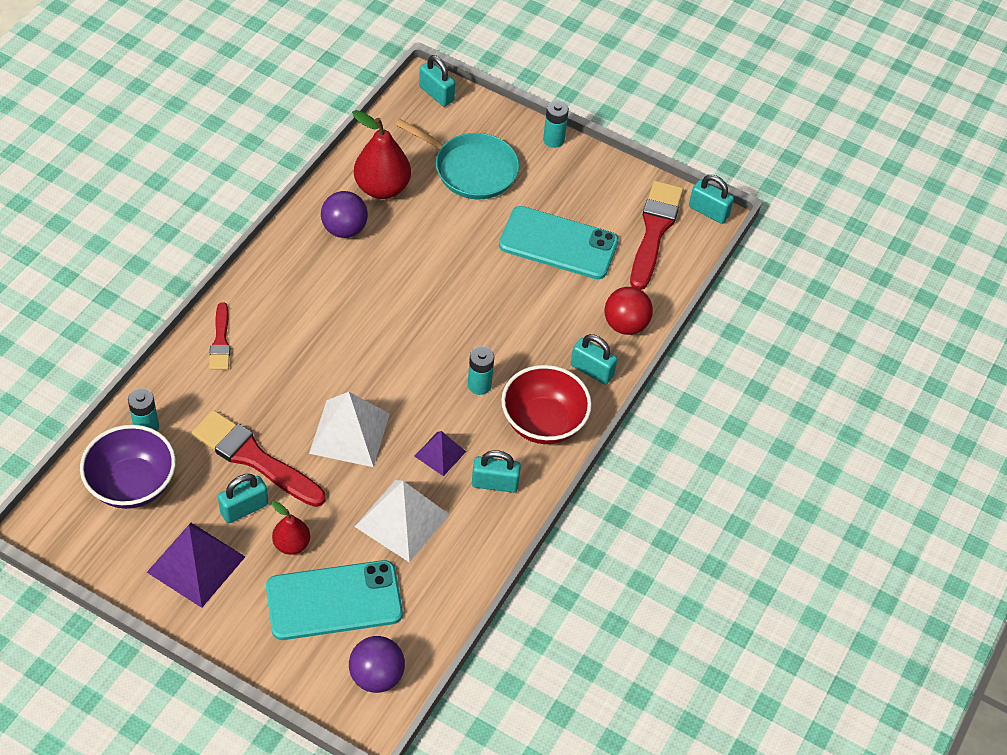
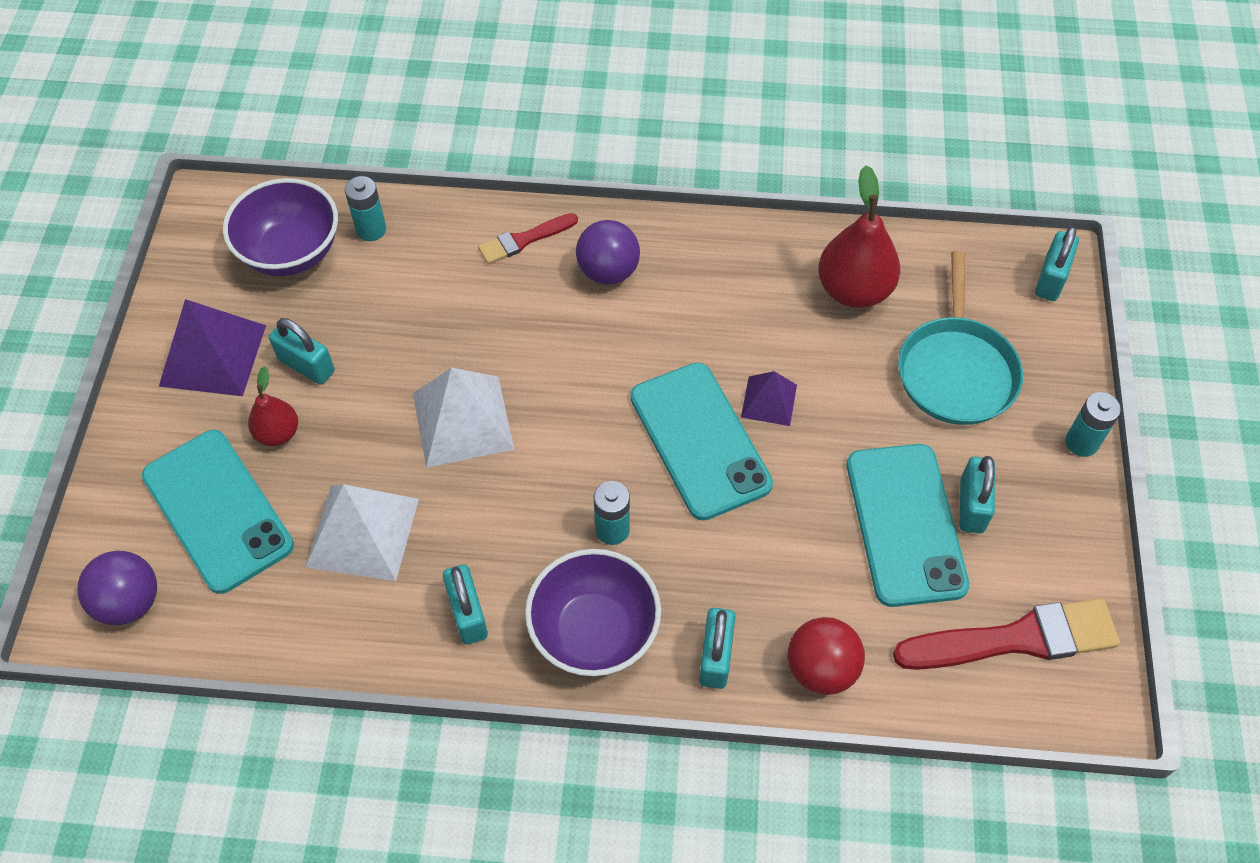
camera: 70 degrees right, 5 degrees up
red brush [192,410,326,507] -> none
purple ball [321,191,368,238] -> purple ball moved to [576,220,640,285]
purple pyramid [414,431,466,476] -> purple pyramid moved to [741,371,797,426]
red bowl [501,365,592,444] -> purple bowl [525,549,661,676]
turquoise padlock [689,175,734,224] -> turquoise padlock moved to [960,456,995,533]
none -> turquoise phone [631,362,773,521]

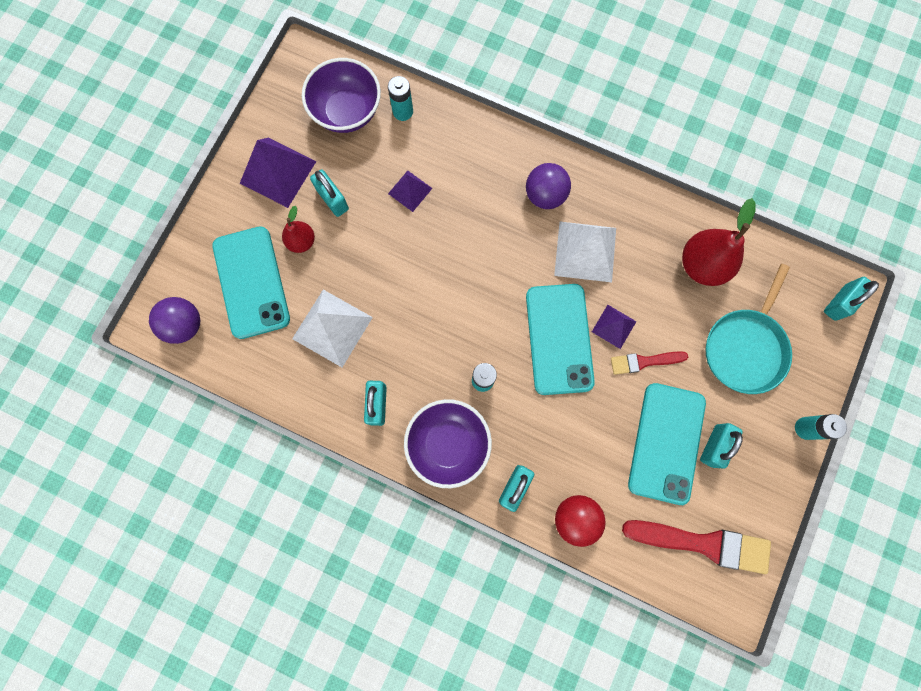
camera: 20 degrees right, 20 degrees up
white pyramid [413,368,514,468] -> white pyramid moved to [554,222,616,282]
red brush [478,213,578,264] -> red brush moved to [611,351,688,375]
none -> purple pyramid [388,171,432,212]

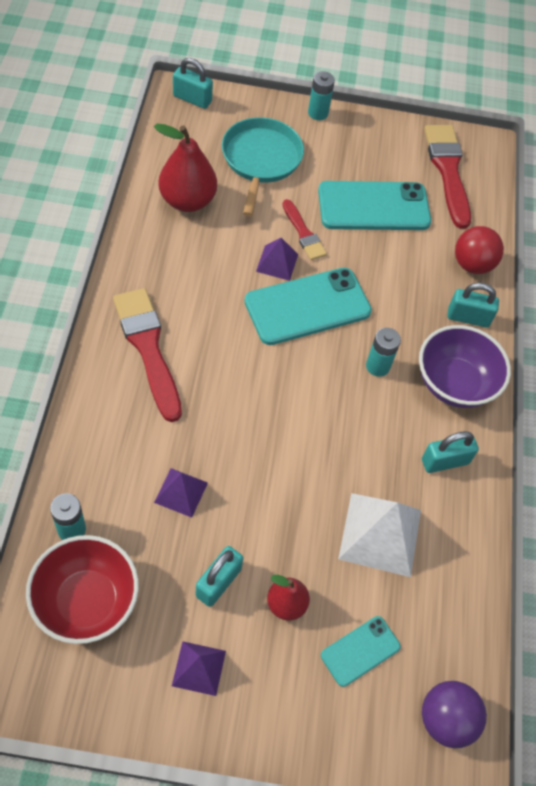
camera: 115 degrees left, 20 degrees down
turquoise phone [212,226,290,339] -> turquoise phone [321,616,401,687], size x0.52
purple pyramid [240,137,316,208] -> purple pyramid [172,641,226,696], size x0.56
purple bowl [302,58,381,133] -> red bowl [26,535,139,644]
purple ball [526,163,571,209] -> red brush [113,288,182,422]
white pyramid [554,222,616,282] -> none
turquoise padlock [700,423,743,469] -> none
turquoise pan [705,264,792,394] -> turquoise pan turned 90 degrees counterclockwise [222,117,304,216]

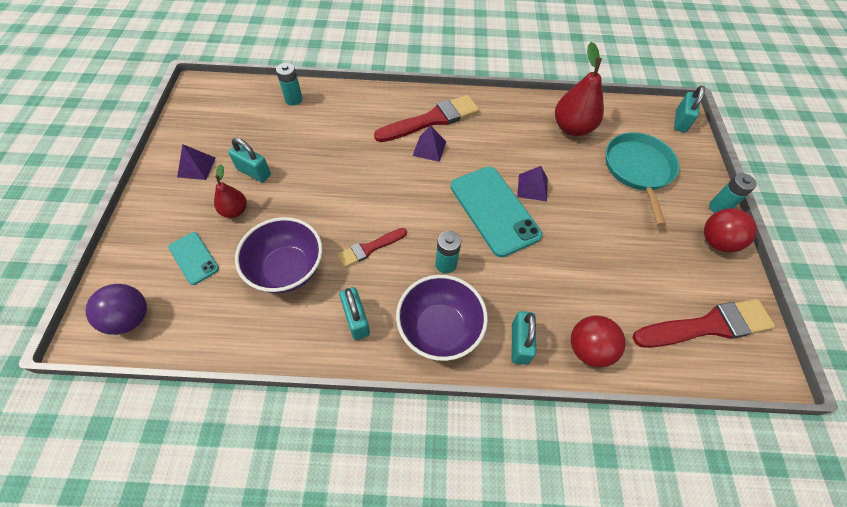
camera: 90 degrees right, 0 degrees up
red bowl [26,535,139,644] -> none
purple pyramid [154,468,208,518] -> purple pyramid moved to [412,126,446,162]
turquoise pan [222,117,304,216] -> turquoise pan turned 90 degrees counterclockwise [606,132,679,226]
red brush [282,199,327,260] -> red brush moved to [337,228,407,268]
turquoise phone [318,181,431,230] -> none
white pyramid [338,493,421,577] -> purple bowl [235,217,323,293]
none -> red ball [704,208,757,253]

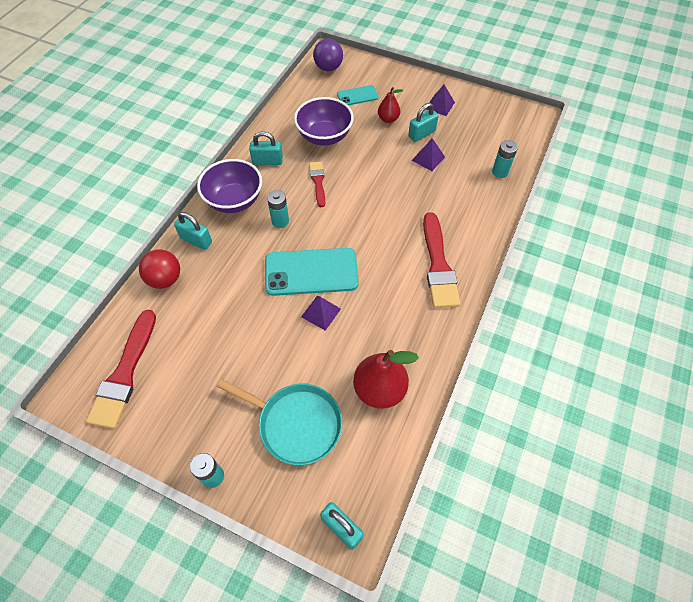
camera: 115 degrees right, 0 degrees up
purple pyramid [412,126,446,162] -> purple pyramid moved to [412,138,445,171]
red ball [704,208,757,253] -> none

